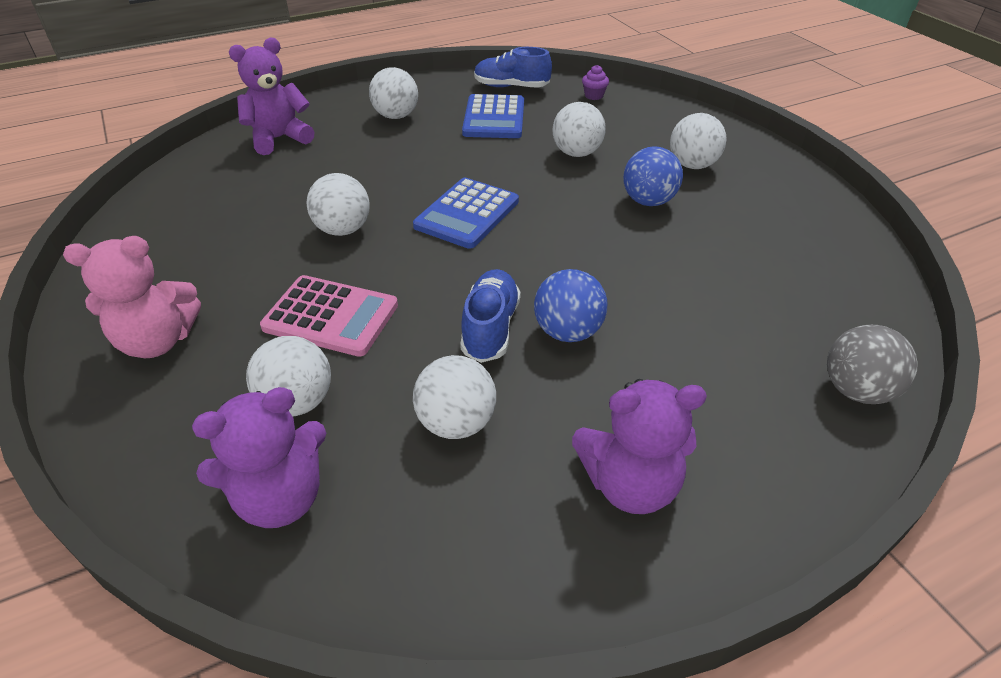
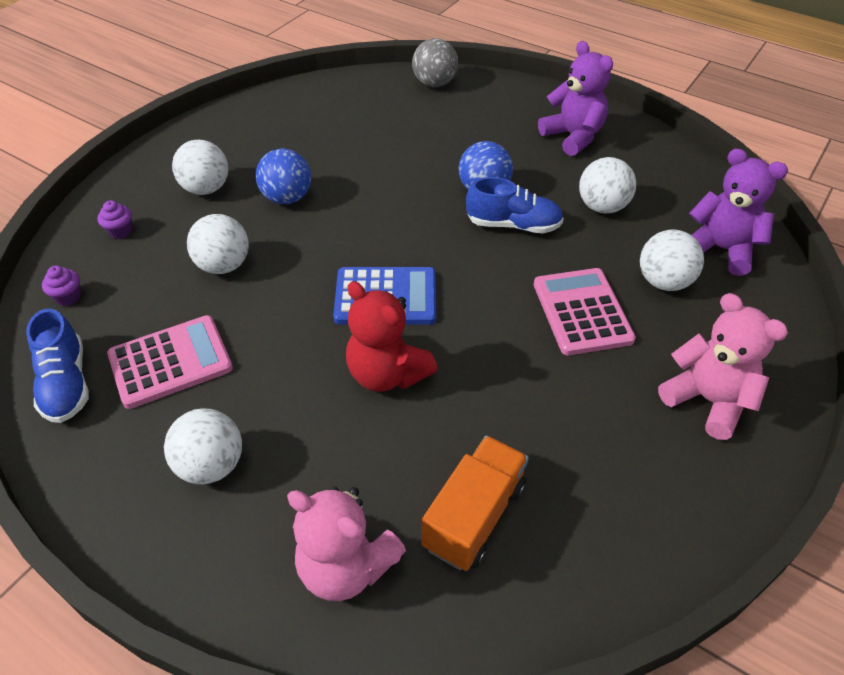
camera: 120 degrees left, 5 degrees up
purple teddy bear [229,38,314,155] -> pink teddy bear [287,486,406,601]
white ball [306,173,370,236] -> none
blue shoe [460,269,521,363] -> blue shoe turned 150 degrees counterclockwise [466,177,564,233]
blue calculator [462,94,524,138] -> pink calculator [107,315,233,409]
none -> purple cupcake [97,200,132,239]
none -> red teddy bear [346,281,438,391]
none -> orange truck [421,435,529,571]

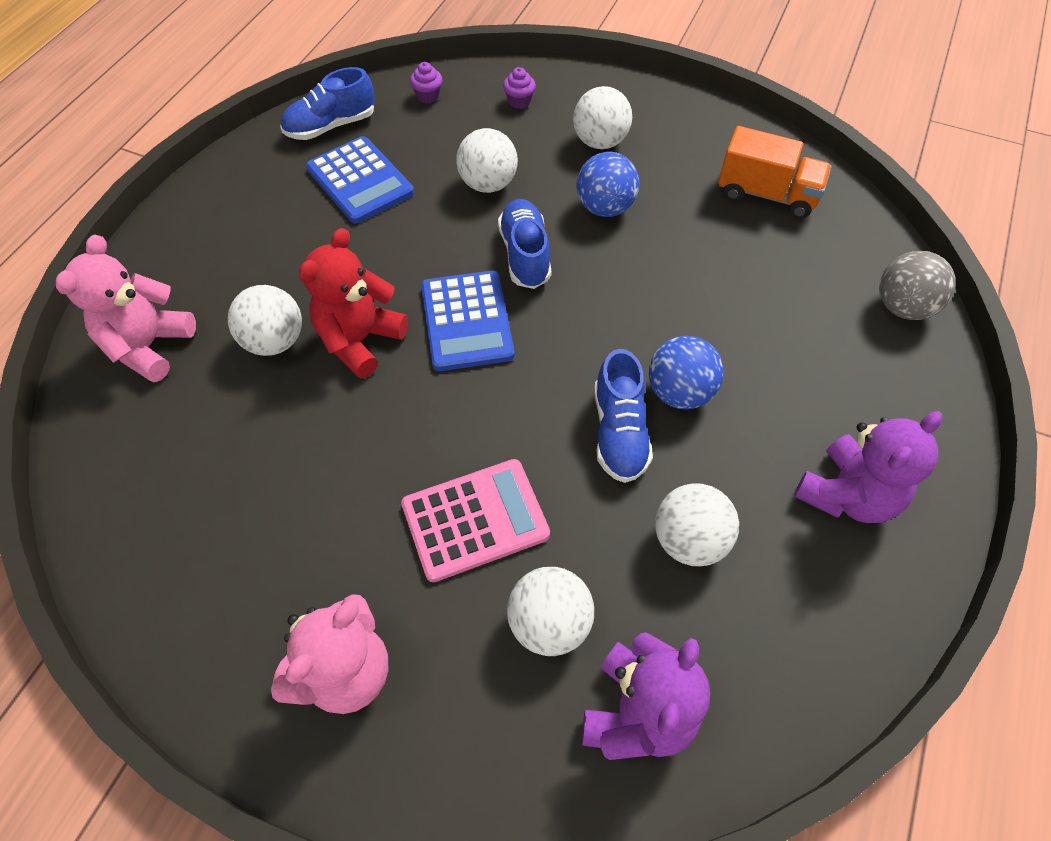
camera: 80 degrees right, 10 degrees up
pink calculator [107,315,233,409] -> blue calculator [306,136,414,224]
white ball [164,408,242,484] -> white ball moved to [228,285,302,356]
orange truck [421,435,529,571] -> orange truck moved to [718,126,832,219]
none -> blue shoe [498,199,551,289]

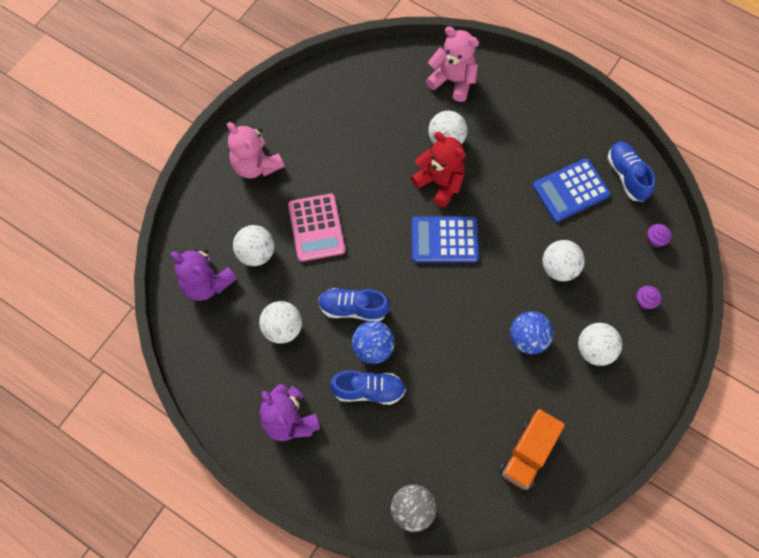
camera: 100 degrees right, 10 degrees up
blue shoe [498,199,551,289] -> blue shoe moved to [330,370,406,405]

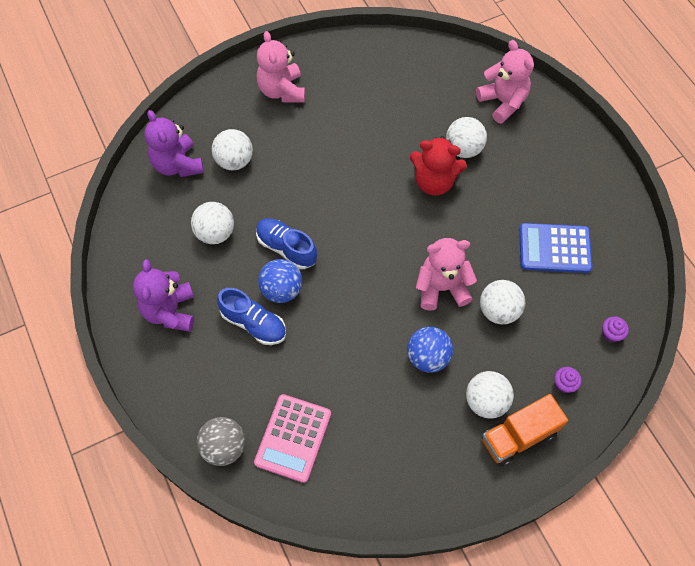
camera: 30 degrees right, 5 degrees down
pink calculator [288,194,345,262] -> pink calculator moved to [254,394,331,483]
red teddy bear [411,132,466,207] -> red teddy bear turned 120 degrees clockwise [410,136,467,196]
blue calculator [411,216,479,263] -> none
orange truck [500,409,565,490] -> orange truck moved to [482,394,568,466]
blue shoe [607,142,655,202] -> none
none -> pink teddy bear [416,238,477,311]

